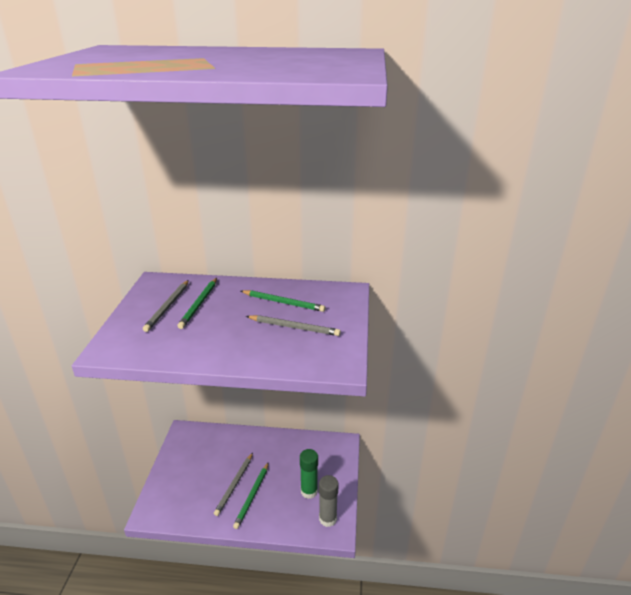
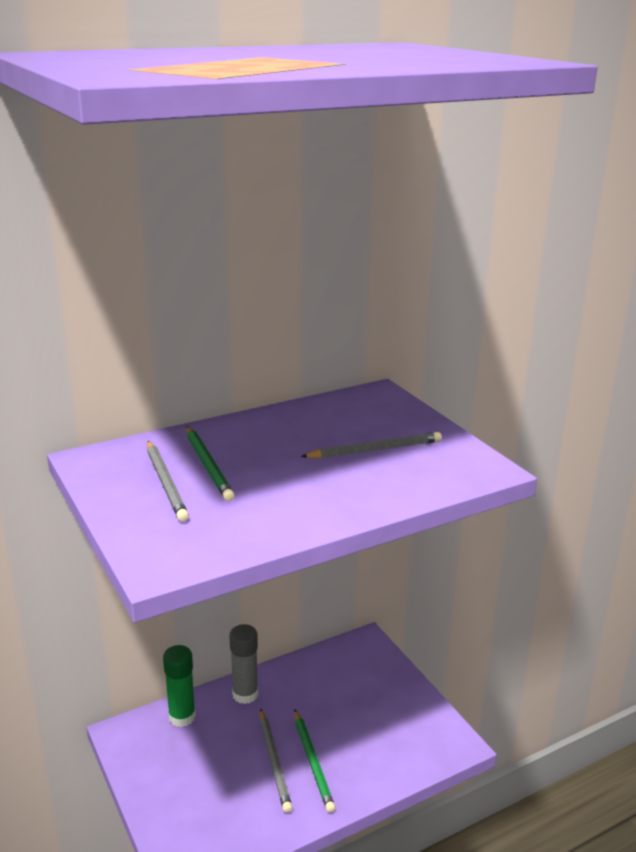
camera: 35 degrees left, 5 degrees down
green pencil [241,290,325,312] -> none
green glue stick [300,449,318,499] -> green glue stick moved to [163,645,196,727]
grey glue stick [319,475,339,527] -> grey glue stick moved to [230,624,258,704]

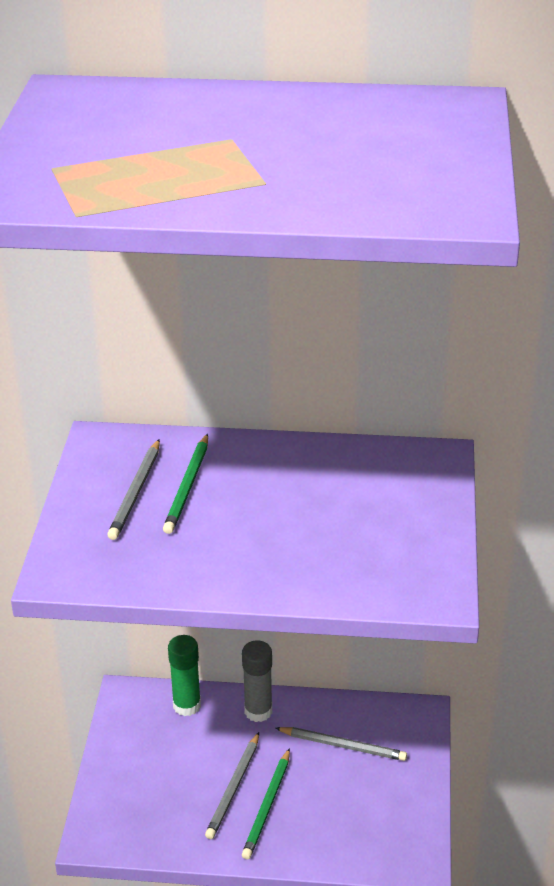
camera: 35 degrees right, 10 degrees up
grey pencil [301,432,442,459] -> grey pencil moved to [276,727,407,761]

